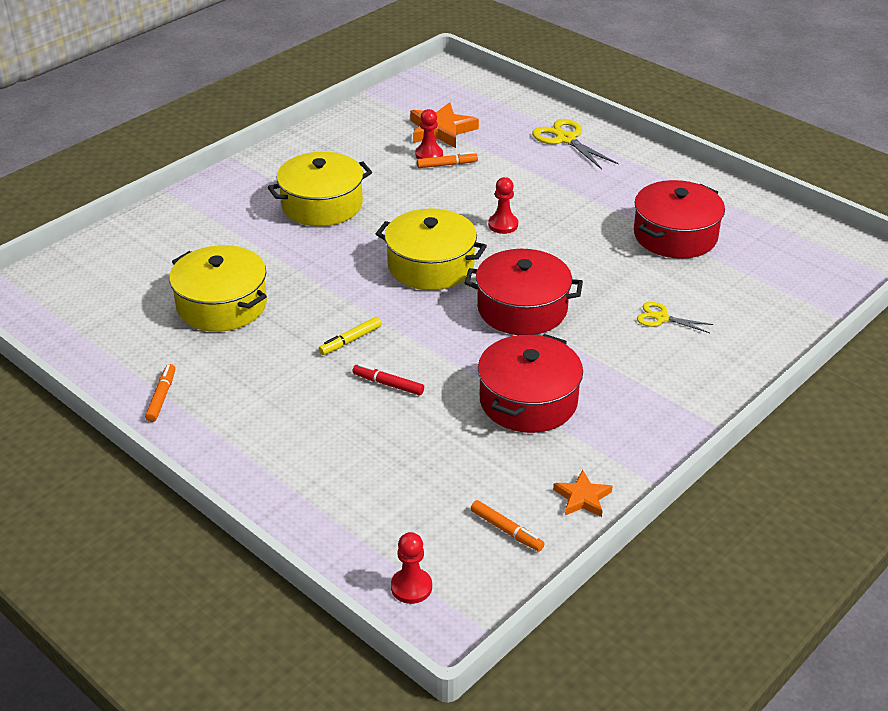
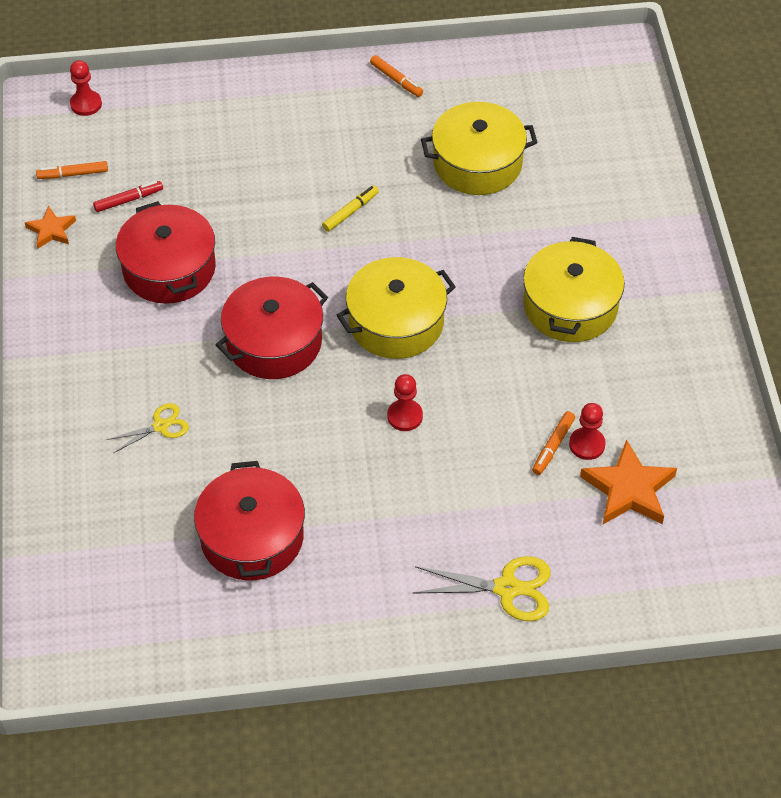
camera: 130 degrees right, 15 degrees up
yellow marker [319,317,382,355] -> yellow marker turned 45 degrees clockwise [322,185,379,232]
red marker [352,364,424,395] -> red marker moved to [93,181,163,212]

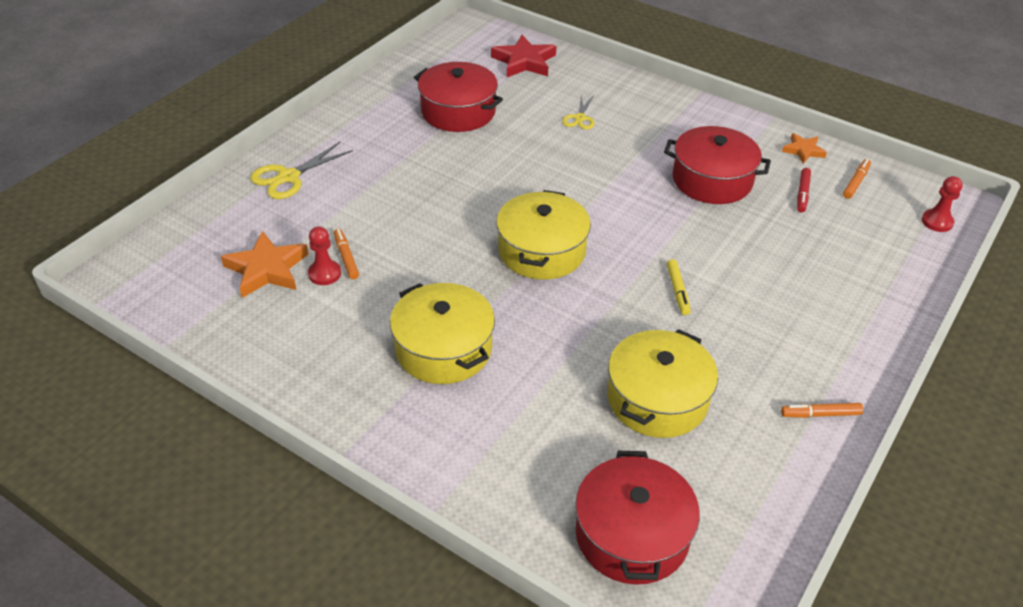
camera: 130 degrees right, 10 degrees down
red pot [216,277,328,379] -> red pot moved to [575,451,700,585]
red pawn [387,374,423,431] -> none
none -> red star [491,35,557,77]

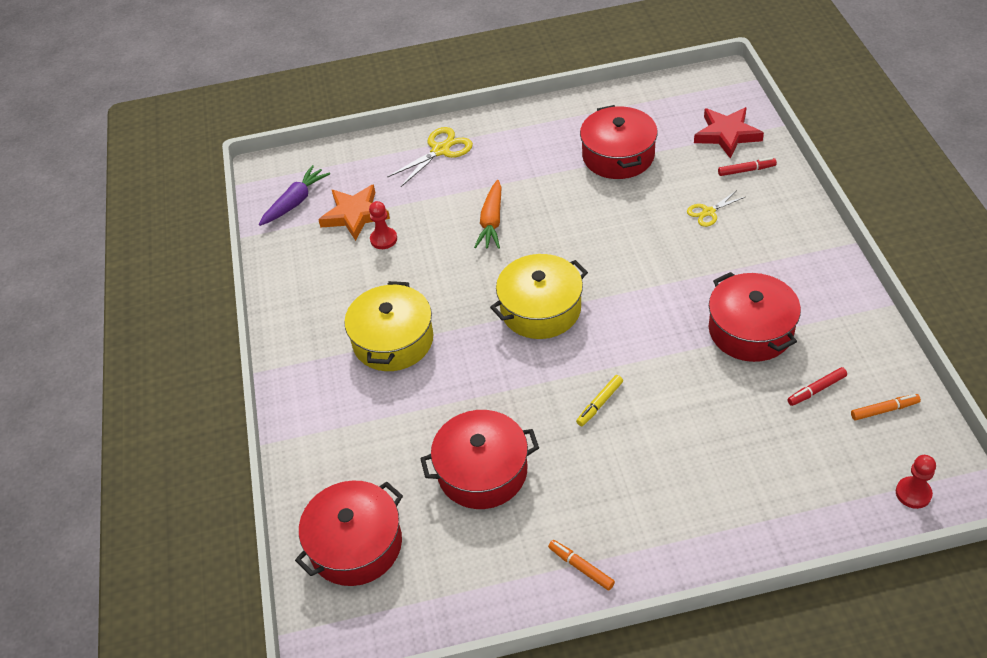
camera: 50 degrees right, 5 degrees up
yellow scissors [250,142,353,199] -> yellow scissors turned 135 degrees clockwise [387,127,473,187]
orange marker [334,229,359,279] -> none
yellow pot [608,329,718,438] -> red pot [420,410,539,509]
orange star [782,133,827,164] -> none
none -> purple carrot [259,165,330,226]
none -> orange carrot [474,180,502,249]
none -> red marker [718,157,777,176]

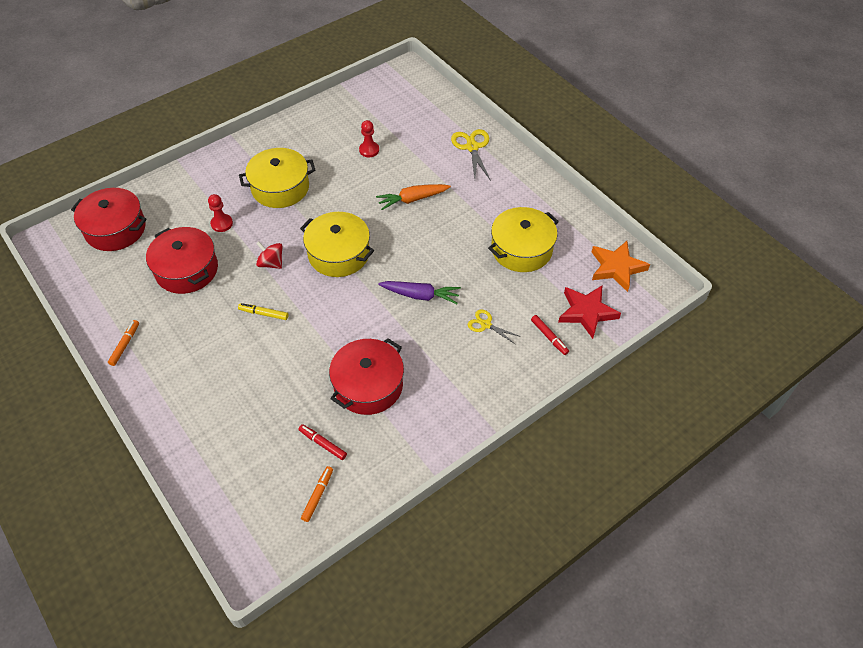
camera: 60 degrees right, 5 degrees up
purple carrot [259,165,330,226] -> purple carrot moved to [378,281,461,304]
orange star [318,184,390,241] -> orange star moved to [592,241,650,292]
yellow scissors [387,127,473,187] -> yellow scissors turned 120 degrees counterclockwise [451,129,491,181]
red pot [580,105,658,179] -> yellow pot [488,207,559,272]
orange marker [851,394,921,420] -> orange marker turned 120 degrees counterclockwise [301,466,333,522]
red pawn [896,455,936,509] -> red pawn moved to [208,194,233,232]
none -> red spinning top [256,241,282,269]

